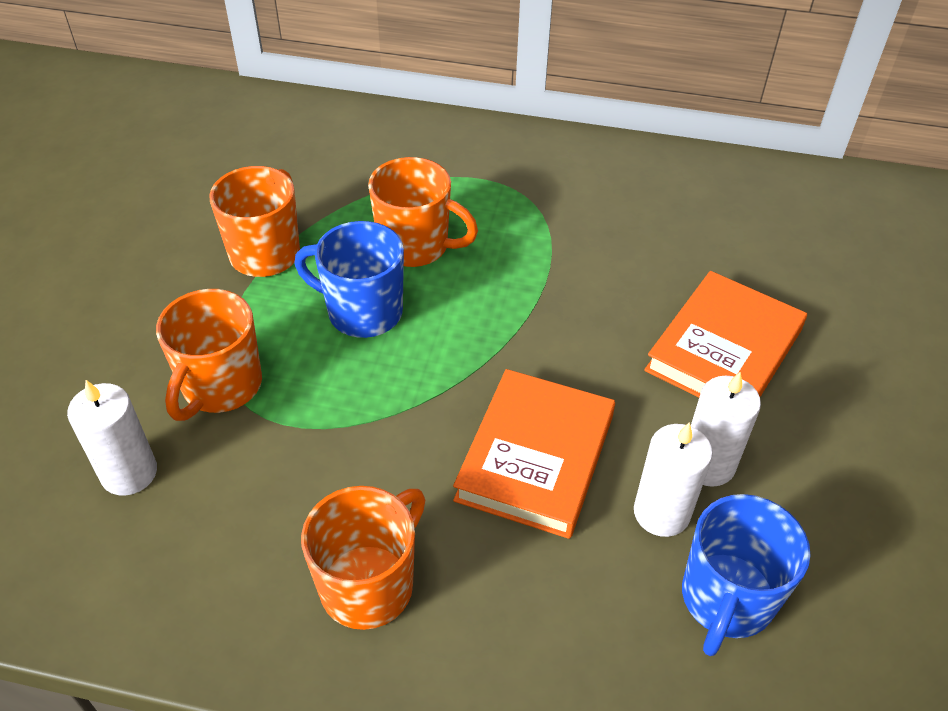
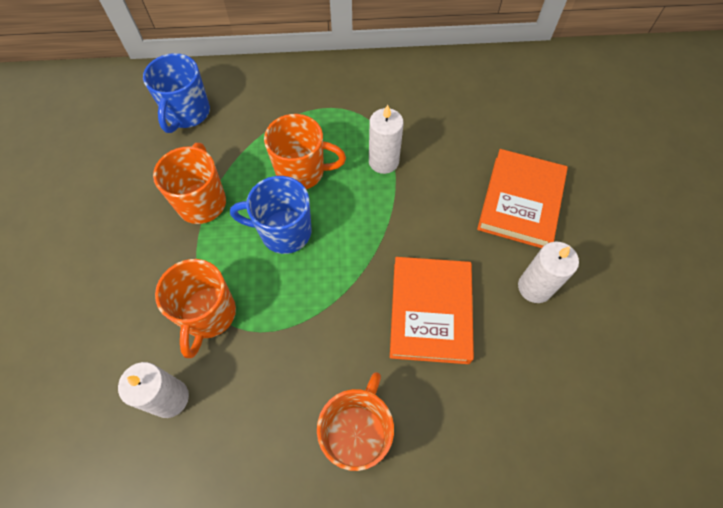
camera: 15 degrees left, 15 degrees up
white candle [634,422,713,537] -> white candle moved to [369,105,404,174]
blue mug [682,494,811,656] -> blue mug moved to [143,53,210,133]

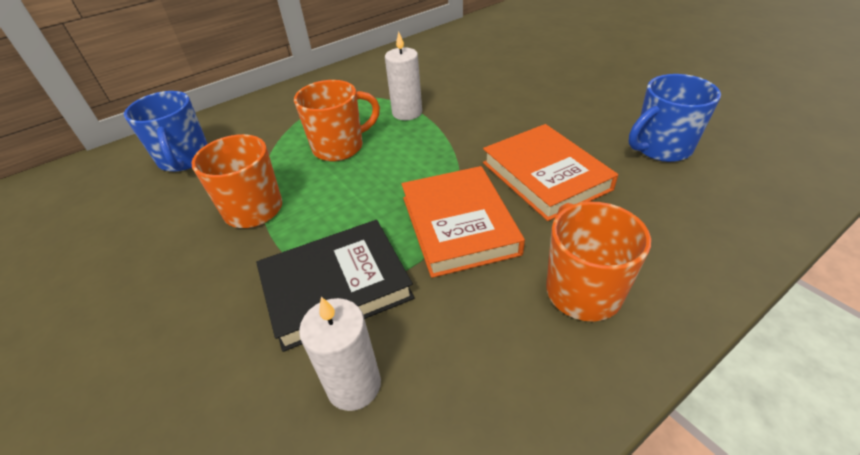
camera: 30 degrees left, 20 degrees down
orange mug [155,259,236,358] -> black book [256,220,415,352]
blue mug [230,176,312,254] -> blue mug moved to [628,74,721,162]
orange book [477,149,568,248] -> orange book moved to [401,166,525,278]
white candle [518,241,579,303] -> none

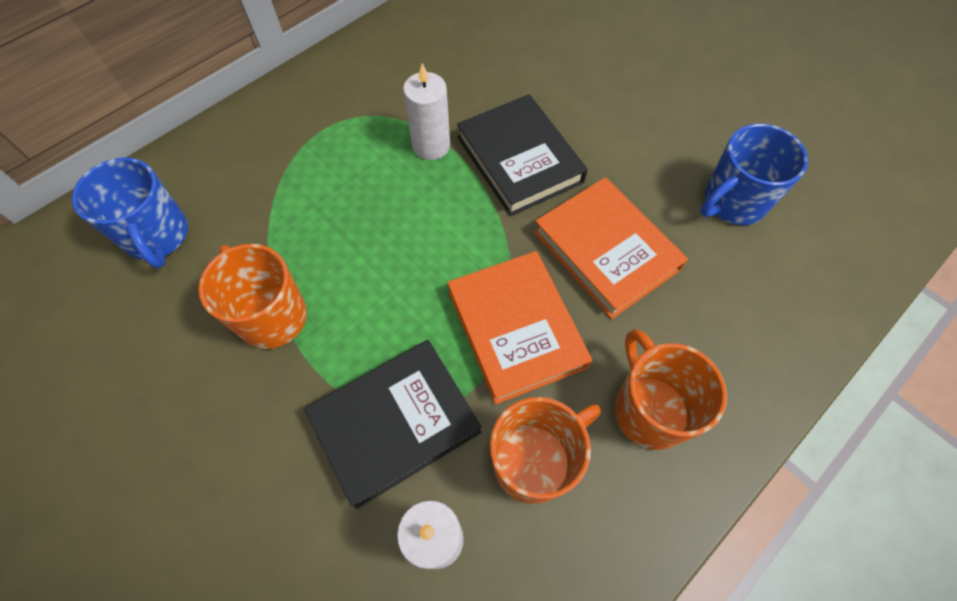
camera: 10 degrees left, 20 degrees up
orange mug [294,80,380,161] -> orange mug moved to [490,397,601,504]
none -> black book [457,94,588,216]

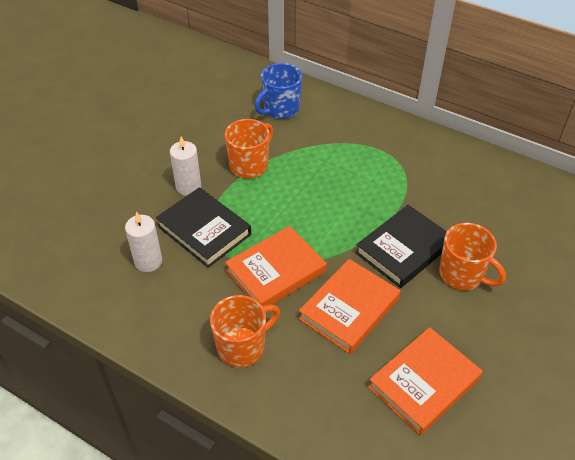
camera: 75 degrees right, 15 degrees down
white candle [403,63,450,160] -> white candle moved to [170,137,201,196]
orange mug [490,397,601,504] -> orange mug moved to [439,223,506,290]
blue mug [700,123,808,225] -> orange book [368,327,483,435]

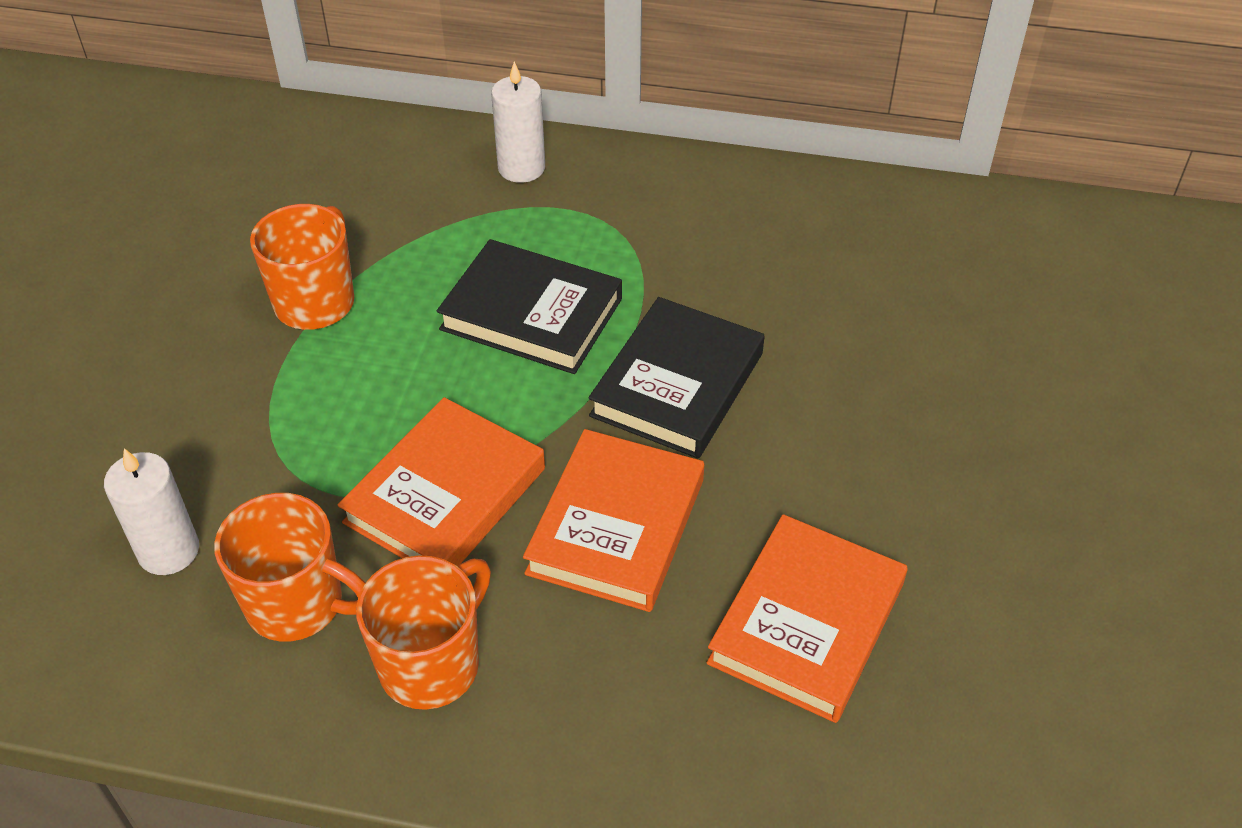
camera: 20 degrees left, 0 degrees up
black book [156,187,251,268] -> black book moved to [437,239,622,374]
white candle [170,137,201,196] -> white candle moved to [491,61,545,183]
blue mug [255,63,302,119] -> none
orange mug [439,223,506,290] -> orange mug moved to [214,493,366,642]

